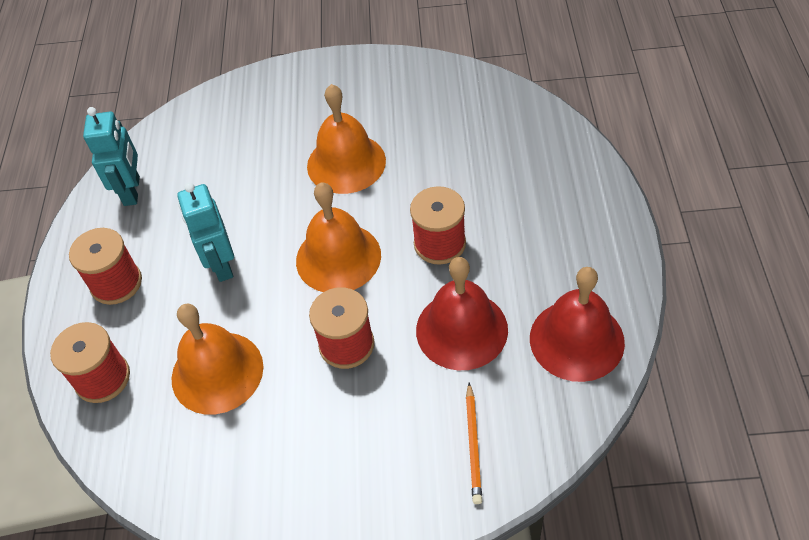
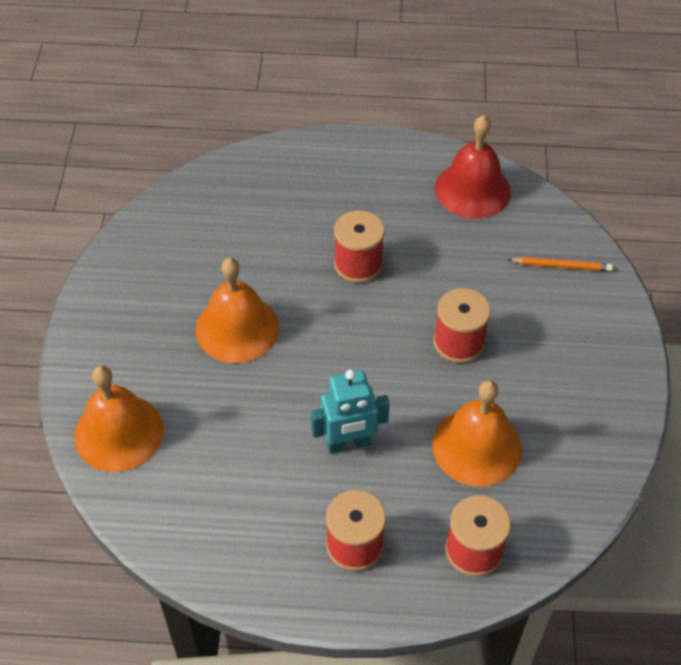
camera: 90 degrees left, 0 degrees up
turquoise robot [83,107,140,206] -> none
orange bell [296,182,381,292] -> orange bell moved to [74,365,164,472]
red bell [416,257,508,370] -> none

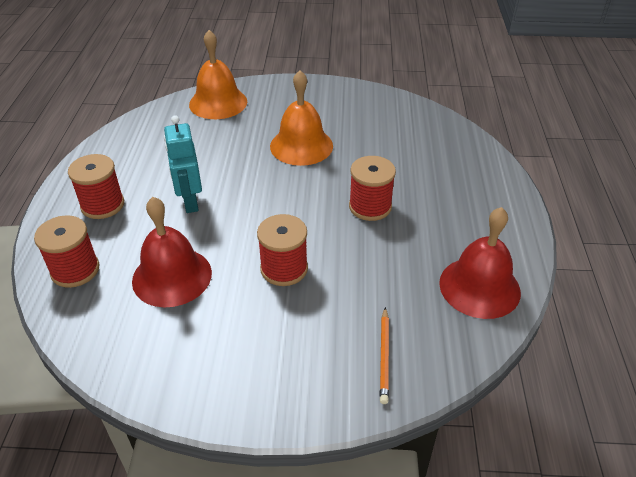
camera: 90 degrees right, 10 degrees down
orange bell [432,380,522,487] -> red bell [132,197,212,307]

